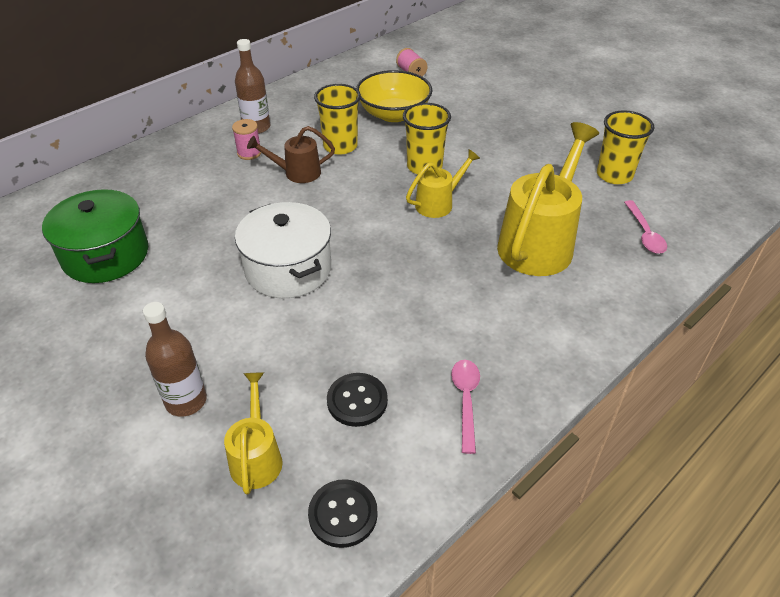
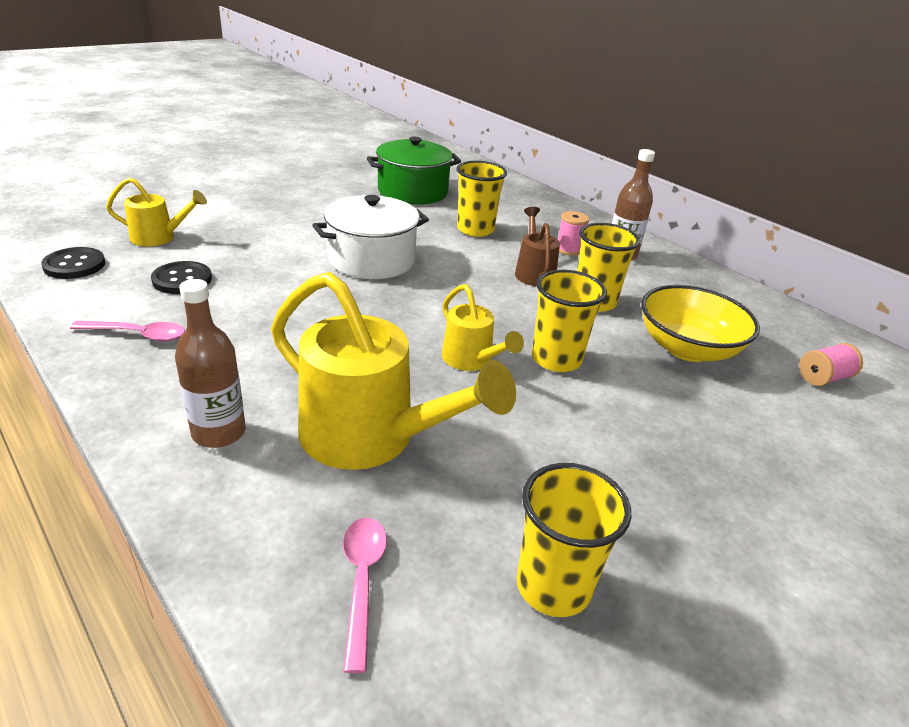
camera: 90 degrees right, 10 degrees down
brown bottle [143,302,207,417] -> brown bottle moved to [175,279,246,448]
pink spoon [624,200,667,254] -> pink spoon turned 90 degrees clockwise [343,517,387,673]
none -> yellow cup [457,161,507,237]

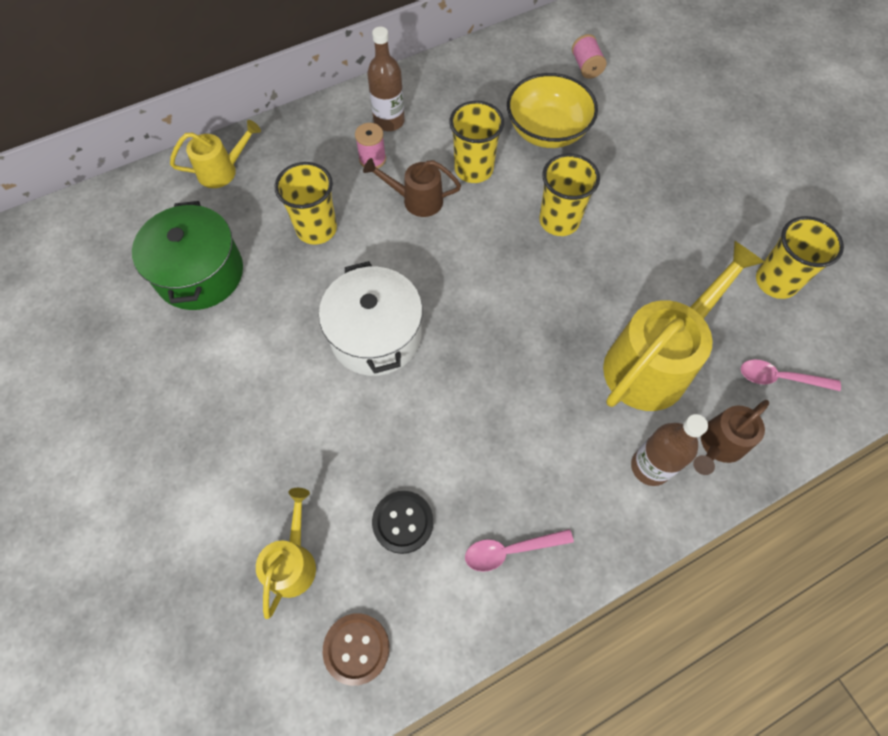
camera: 75 degrees left, 30 degrees up
black button [41,247,105,279] -> brown button [323,613,389,686]
pink spoon [70,321,185,342] -> pink spoon turned 120 degrees counterclockwise [465,529,574,572]
yellow watering can [442,284,524,371] -> yellow watering can moved to [170,120,261,188]
none -> brown watering can [693,400,769,475]

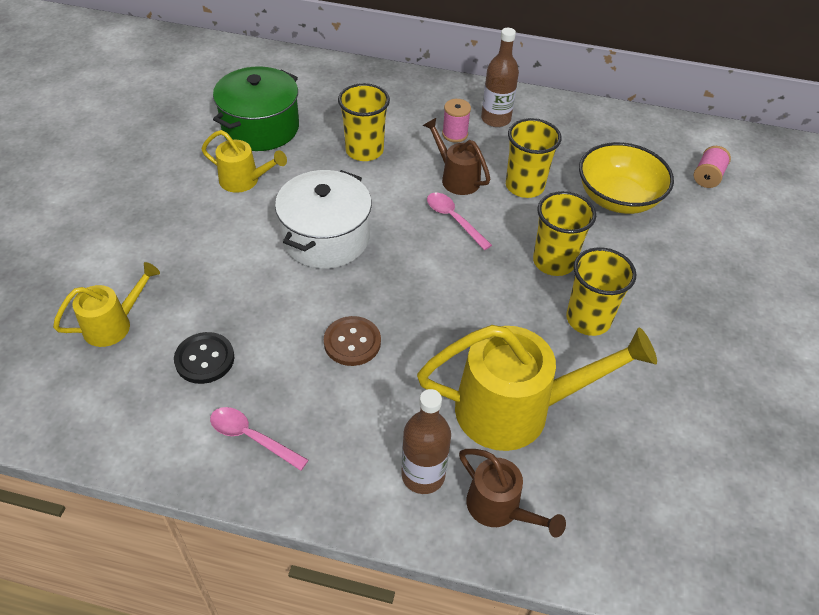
camera: 40 degrees right, 15 degrees down
yellow watering can [170,120,261,188] -> yellow watering can moved to [201,130,287,193]
brown button [323,613,389,686] -> brown button moved to [324,316,381,366]
brown watering can [693,400,769,475] -> brown watering can turned 135 degrees counterclockwise [459,449,566,538]
pink spoon [741,360,841,391] -> pink spoon moved to [427,193,492,250]
yellow cup [756,216,844,299] -> yellow cup moved to [566,247,636,336]

